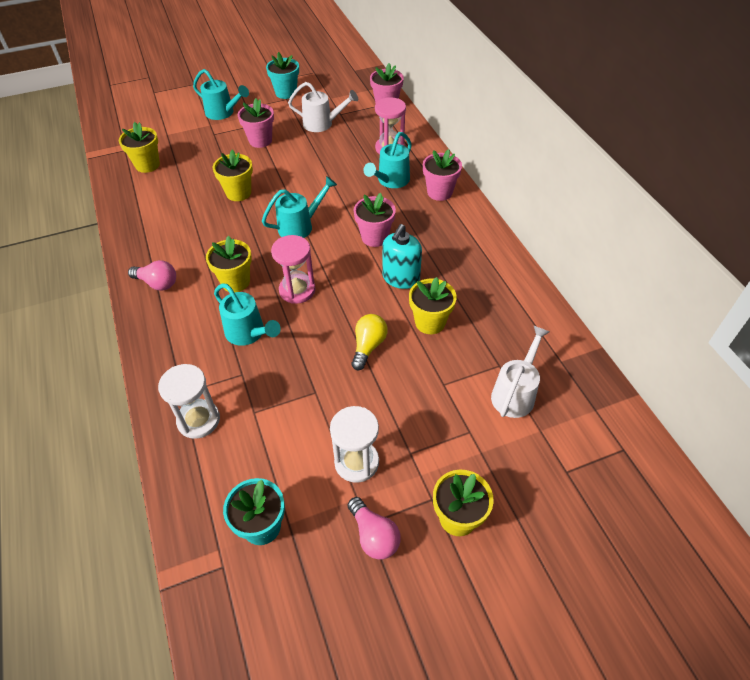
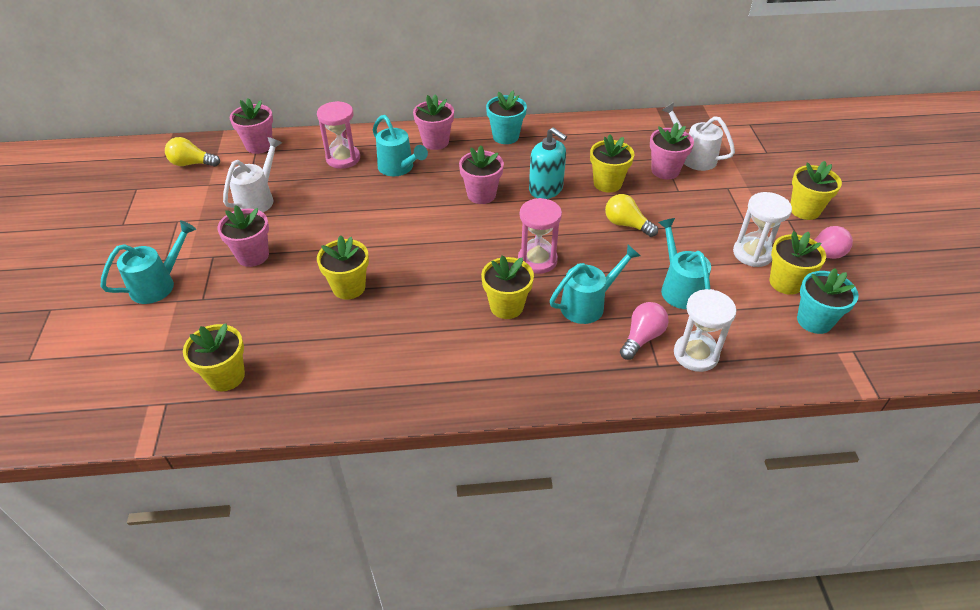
camera: 75 degrees left, 5 degrees down
pink light bulb [128,260,176,291] -> pink light bulb moved to [620,302,669,360]
turquoise watering can [262,176,337,238] -> turquoise watering can moved to [658,218,711,309]
turquoise flower pot [266,52,299,99] -> turquoise flower pot moved to [486,90,527,144]
none -> yellow light bulb [165,137,220,167]
none -> pink flower pot [650,123,694,179]
none -> yellow flower pot [770,231,826,295]

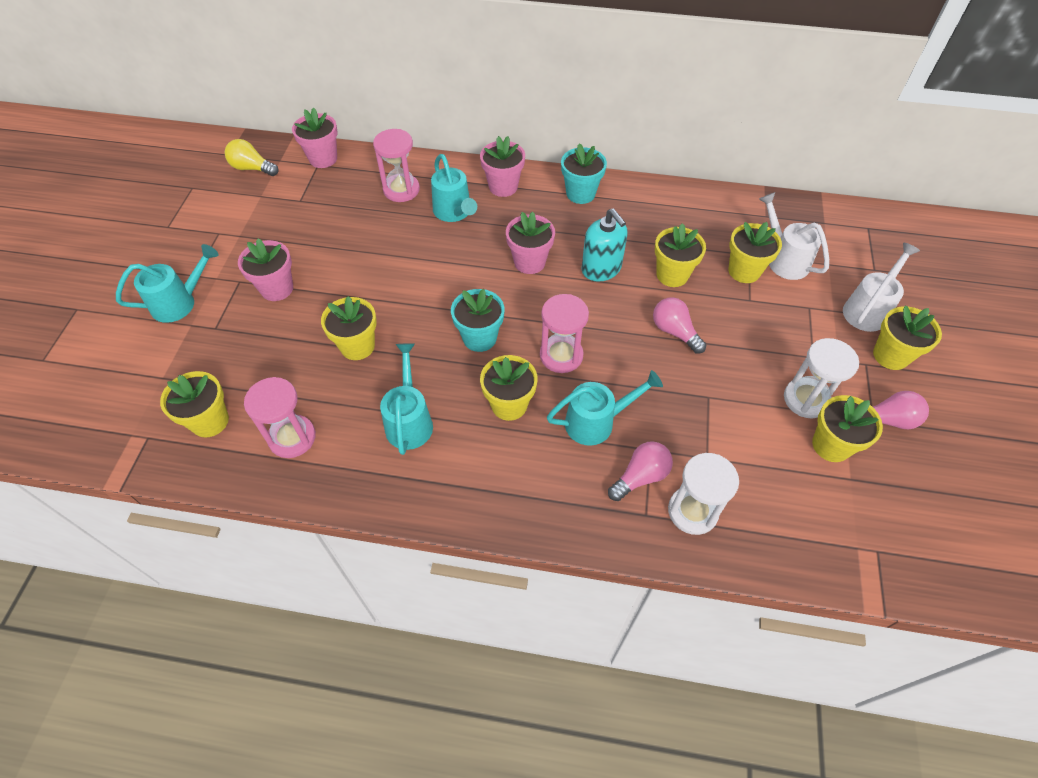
camera: 15 degrees right, 10 degrees up
white watering can [223,137,282,212] -> white watering can moved to [843,243,920,332]
yellow light bulb [605,194,658,237] -> pink light bulb [653,297,706,354]
pink flower pot [650,123,694,179] -> yellow flower pot [728,222,782,283]
turquoise watering can [658,218,711,309] -> turquoise watering can moved to [380,343,433,455]
turquoise flower pot [797,268,859,334] -> turquoise flower pot moved to [451,289,504,352]
none -> pink hourglass [244,377,316,458]

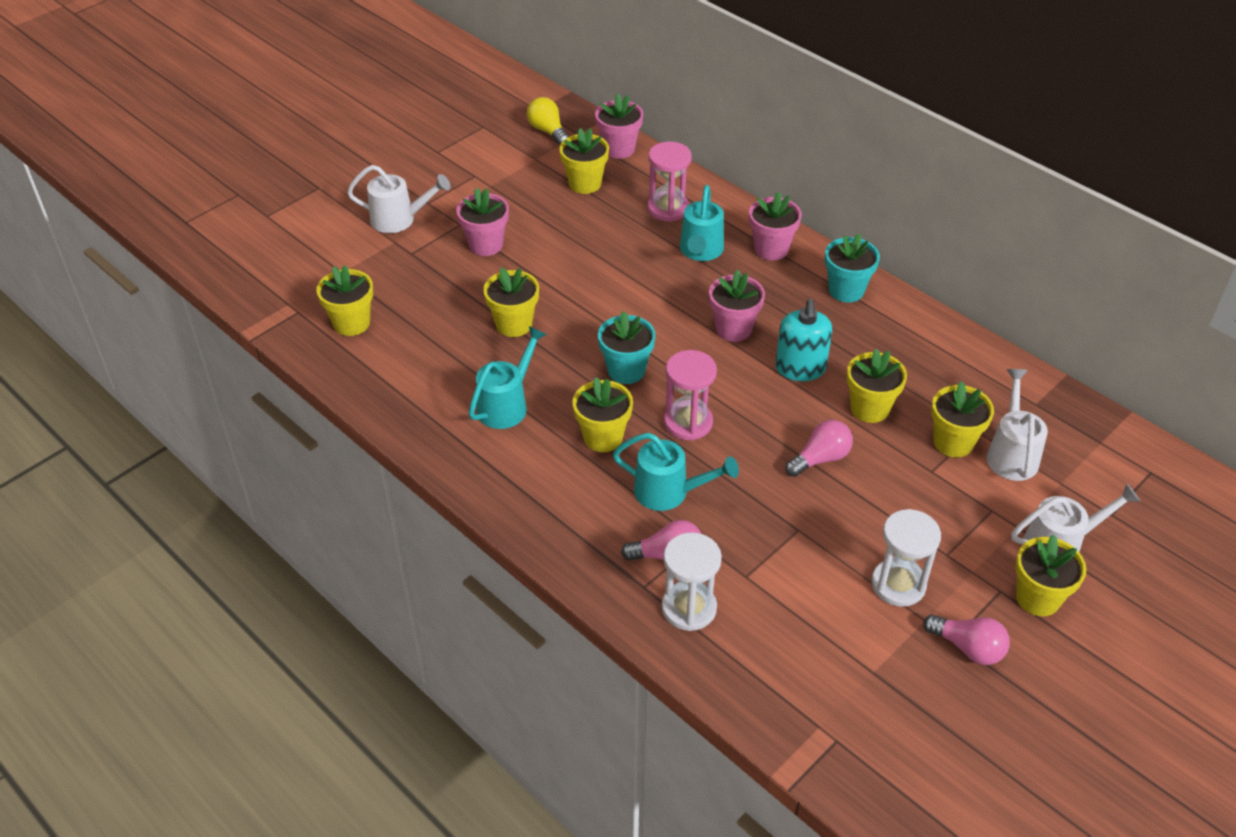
camera: 35 degrees right, 10 degrees down
turquoise watering can [116,244,218,323] -> white watering can [347,165,451,233]
pink hourglass [244,377,316,458] -> none
pink light bulb [653,297,706,354] -> pink light bulb turned 60 degrees clockwise [785,420,853,477]
yellow flower pot [812,395,883,462] -> yellow flower pot moved to [559,128,609,194]

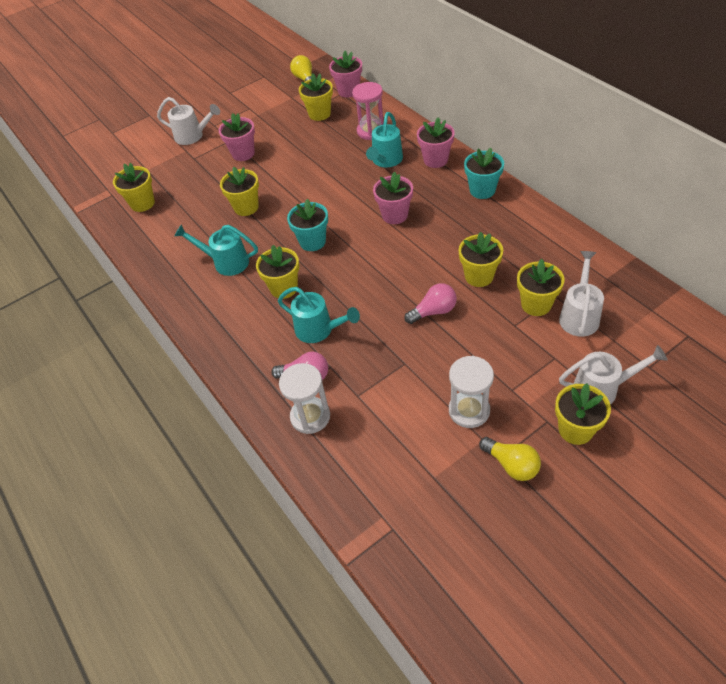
camera: 15 degrees right, 5 degrees up
turquoise watering can [469,326,547,429] -> turquoise watering can turned 120 degrees counterclockwise [174,224,258,276]
pink hourglass [664,350,717,440] -> none
turquoise soap dispenser [775,299,833,381] -> none
pink light bulb [923,614,1010,665] -> yellow light bulb [479,437,541,481]

